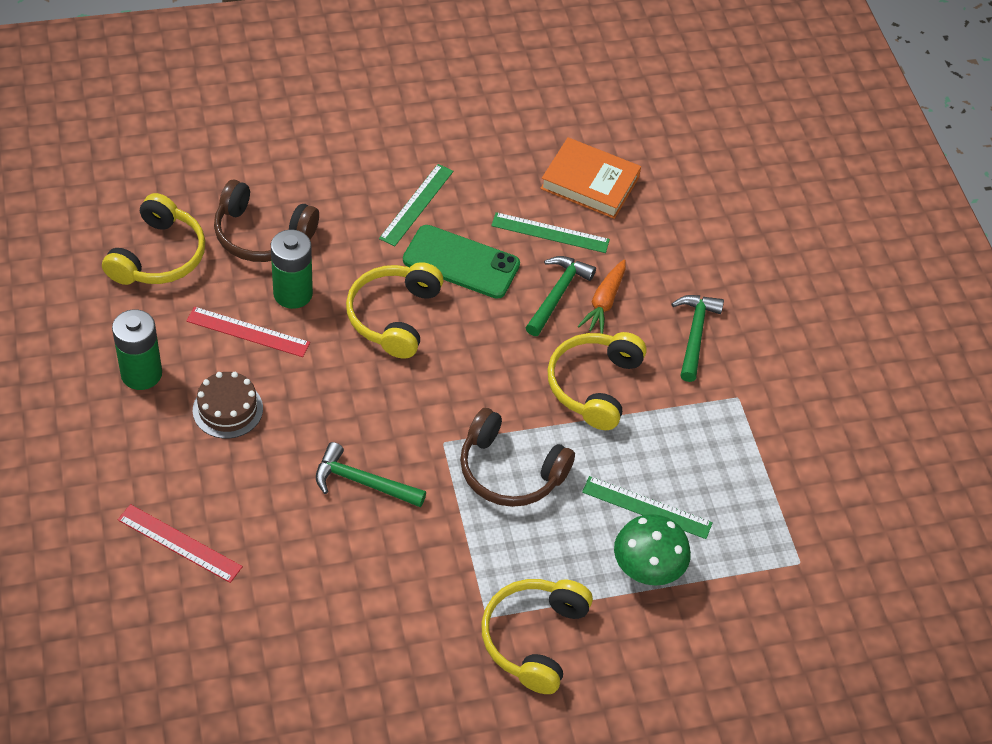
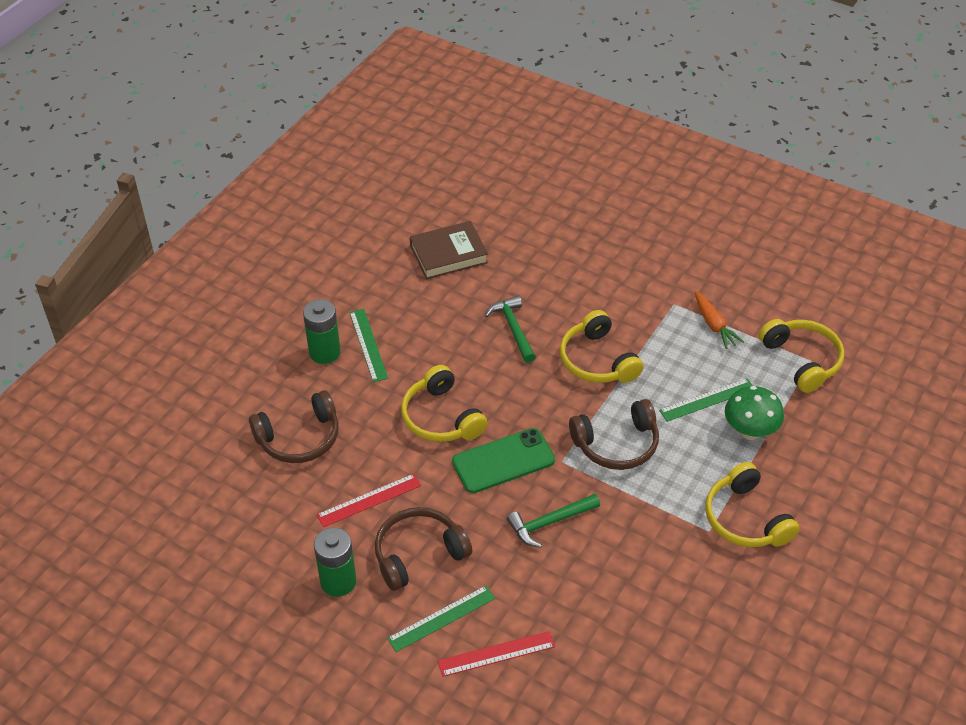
camera: 40 degrees left, 5 degrees down
yellow headphones [102,193,205,285] -> yellow headphones moved to [759,319,844,393]
brown cake [193,372,263,439] -> brown headphones [375,507,472,591]
green battery [271,230,313,309] -> green battery moved to [303,299,341,364]
green phone [403,225,520,299] -> green phone moved to [452,428,555,493]
green ruler [491,212,610,253] -> green ruler moved to [387,585,495,652]
orange book [540,137,641,219] -> brown book [410,221,488,280]
orange carrot [578,259,626,334] -> orange carrot moved to [695,291,744,349]
green hammer [672,295,724,382] -> none

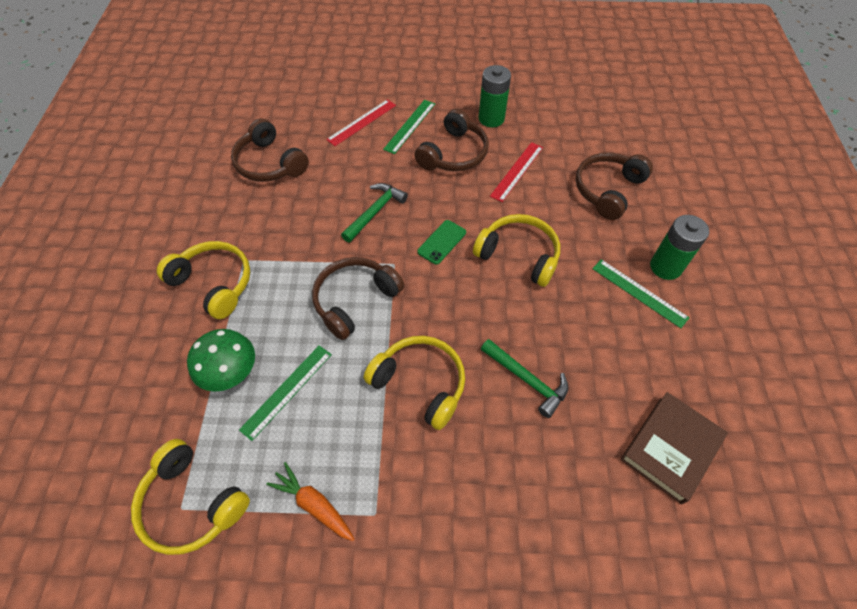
camera: 150 degrees right, 10 degrees up
green phone [452,428,555,493] -> green phone [417,220,466,265], size x0.59
none -> brown headphones [231,118,309,182]

